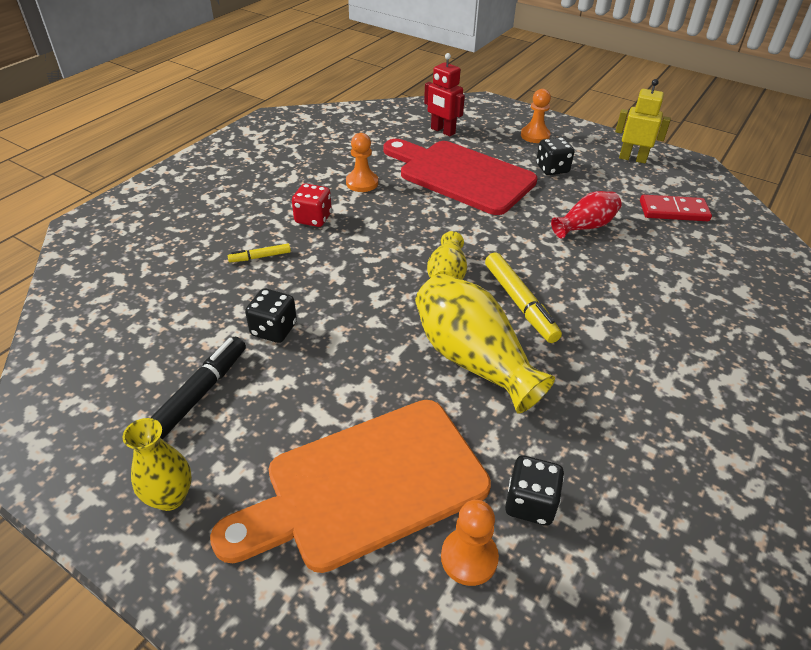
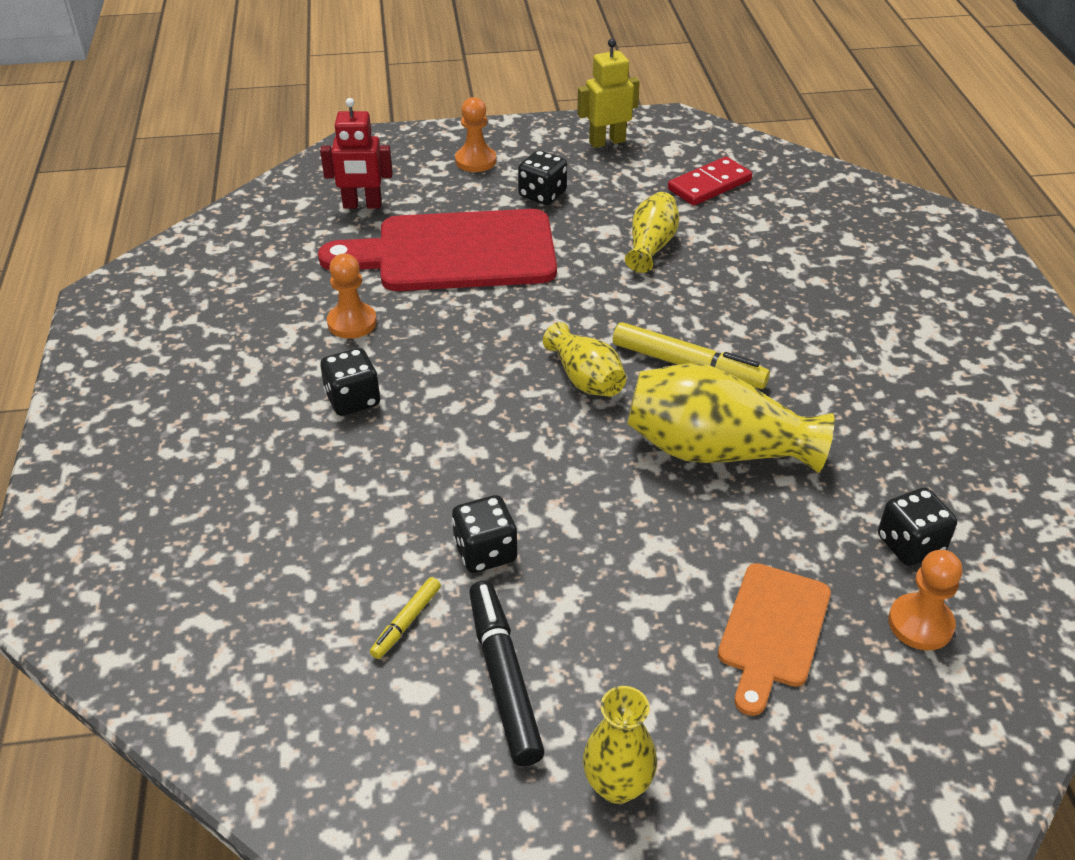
camera: 40 degrees left, 0 degrees up
orange cutting board [210,400,491,573] -> orange cutting board [718,563,831,716], size x0.54
yellow marker [228,244,291,262] -> yellow marker moved to [370,577,441,659]
red dice [292,184,332,227] -> black dice [320,348,380,416]
red vase [551,191,622,239] -> yellow vase [625,192,679,273]

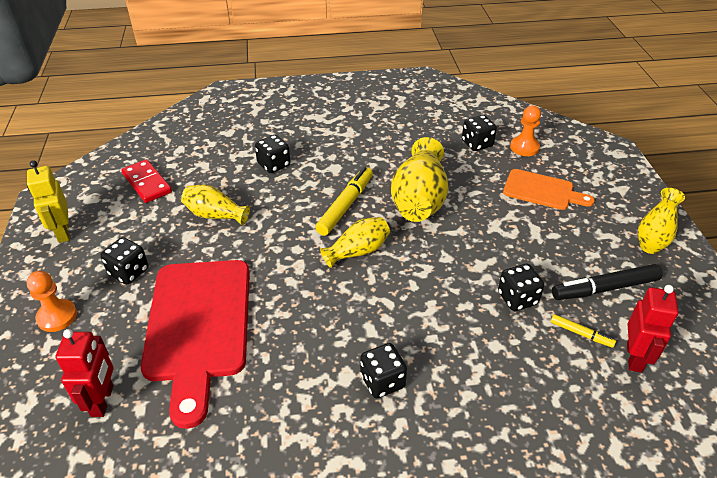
camera: 90 degrees left, 0 degrees up
orange pawn [327,254,377,339] -> none
none -> black dice [255,135,290,173]
none -> red robot [627,285,678,373]

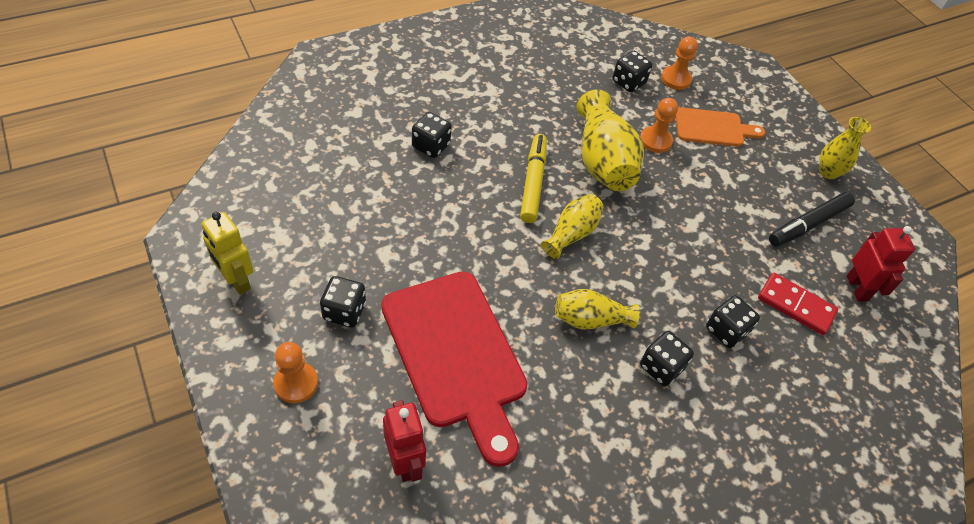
camera: 25 degrees left, 10 degrees up
red domino [121,159,172,203] -> red domino moved to [758,273,838,335]
yellow vase [181,185,250,225] -> yellow vase moved to [555,289,640,329]
black dice [498,264,544,311] -> black dice moved to [706,295,760,348]
yellow marker [551,314,616,348] -> none
none -> orange pawn [640,98,678,153]

